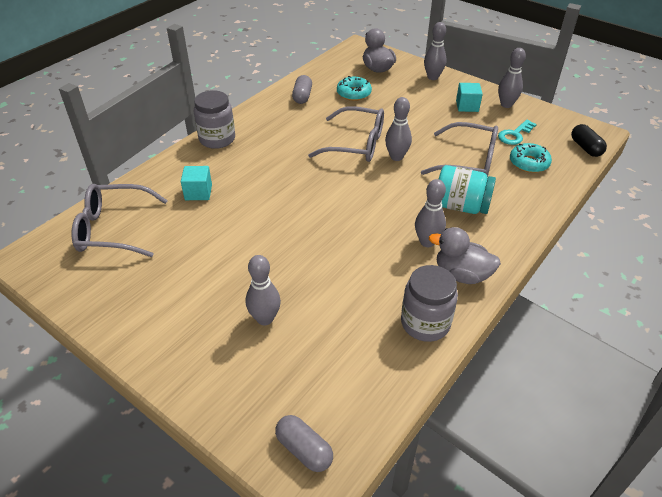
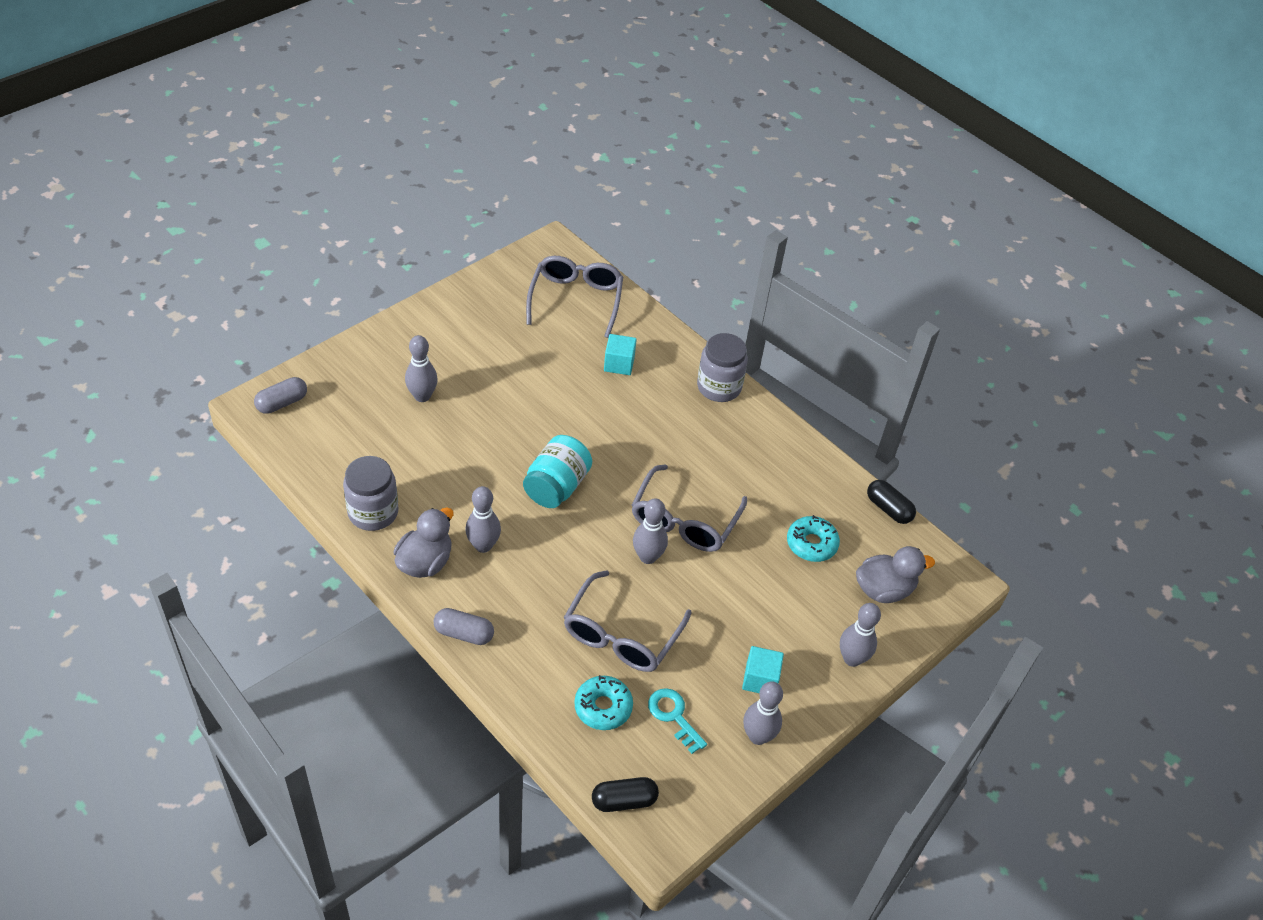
camera: 95 degrees right, 5 degrees up
grey capsule [292,75,312,104] -> grey capsule moved to [433,608,494,645]
turquoise jar [439,165,496,214] -> turquoise jar moved to [523,435,592,508]
none -> black capsule [867,480,916,524]

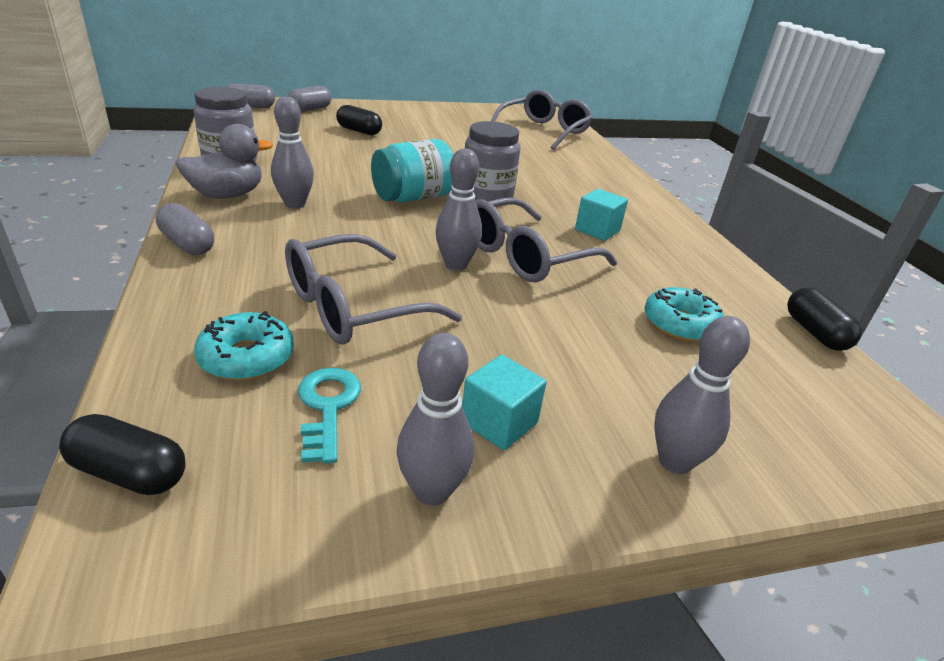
camera: 30 degrees right, 15 degrees down
grey bowling pin [405,335,438,402] -> black capsule [336,105,382,135]
turquoise cube [604,334,637,375] -> turquoise cube moved to [575,189,628,241]
grey jar [697,333,748,402] -> grey jar moved to [465,121,521,201]
grey duck [856,546,935,603] -> none
none -> grey capsule [288,86,332,112]

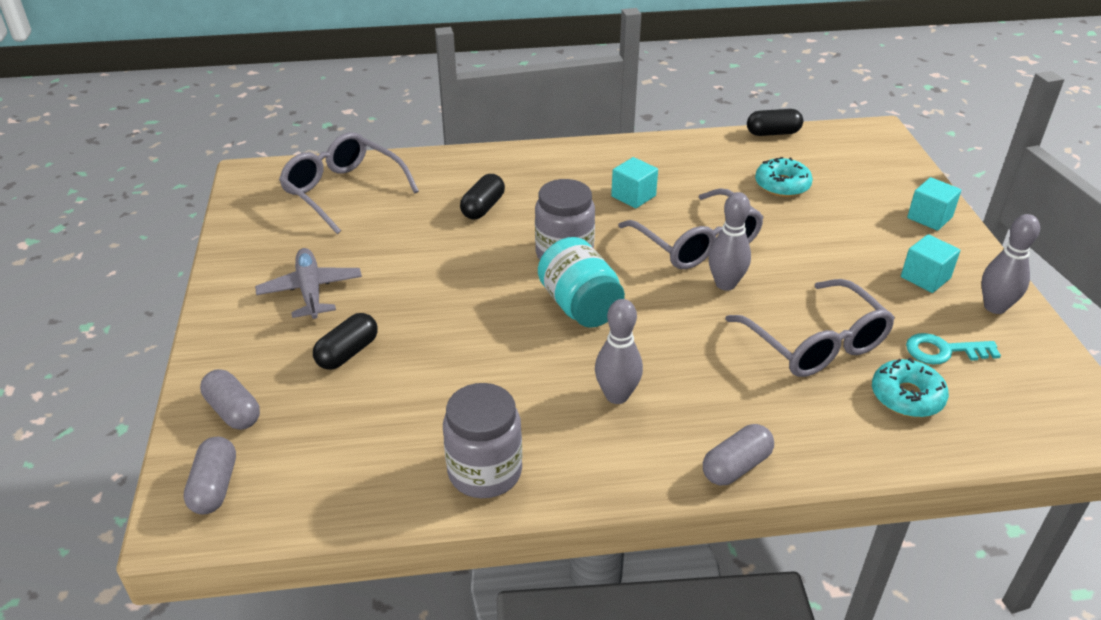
camera: 80 degrees left, 5 degrees up
black capsule [59,414,186,495] -> black capsule moved to [460,174,505,220]
grey duck [175,124,273,199] -> none
grey bowling pin [654,316,750,474] -> turquoise cube [907,177,961,231]
none -> grey plane [255,248,362,319]

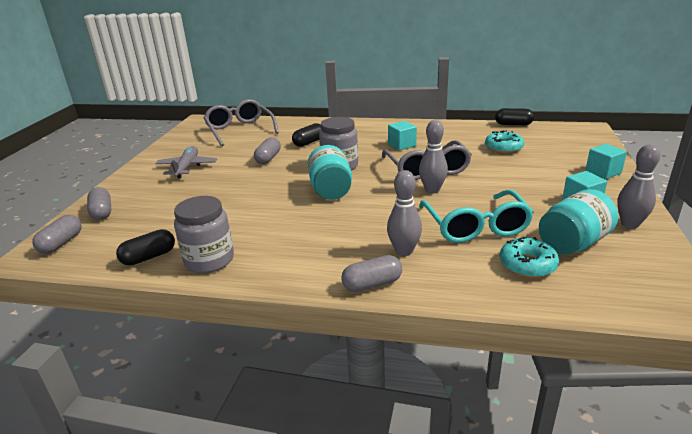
camera: 20 degrees right, 10 degrees down
black capsule [313,313,378,370] -> black capsule moved to [116,229,175,266]
grey bowling pin [595,299,643,404] -> grey bowling pin moved to [387,170,422,256]
grey glasses [725,279,895,377] -> turquoise glasses [419,190,534,243]
turquoise key [906,333,1001,364] -> turquoise jar [539,189,618,254]
none -> grey capsule [254,137,281,164]

